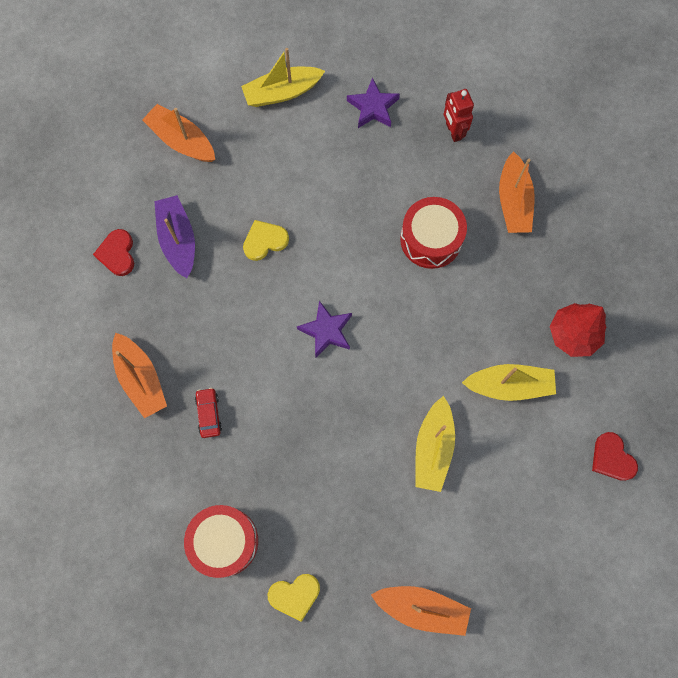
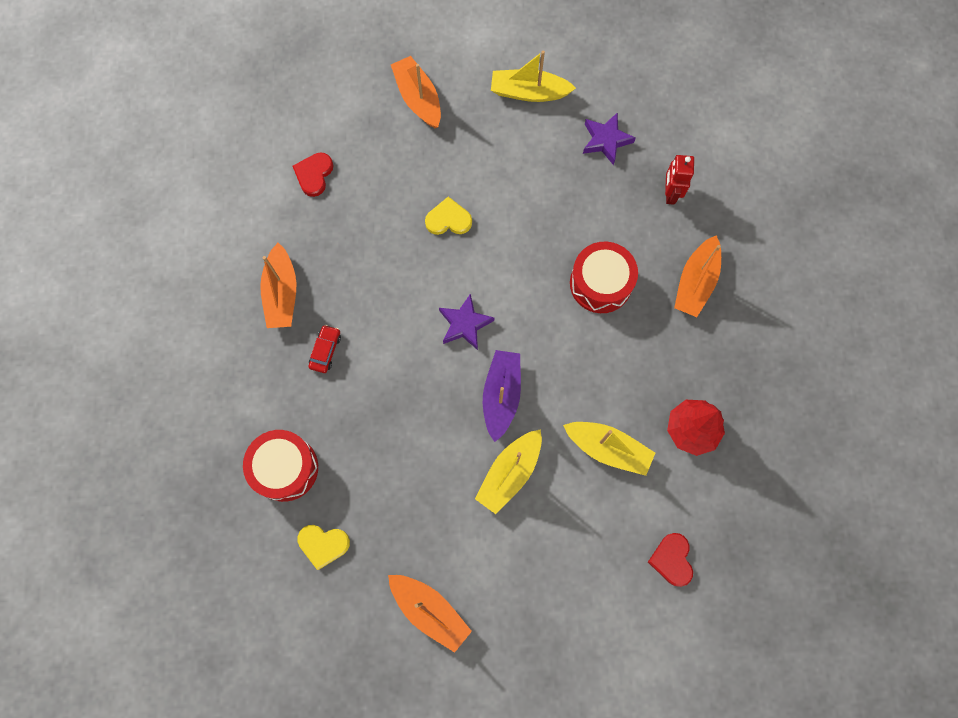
camera: 25 degrees right, 0 degrees up
purple boat [154,195,195,278] -> purple boat moved to [483,350,521,442]

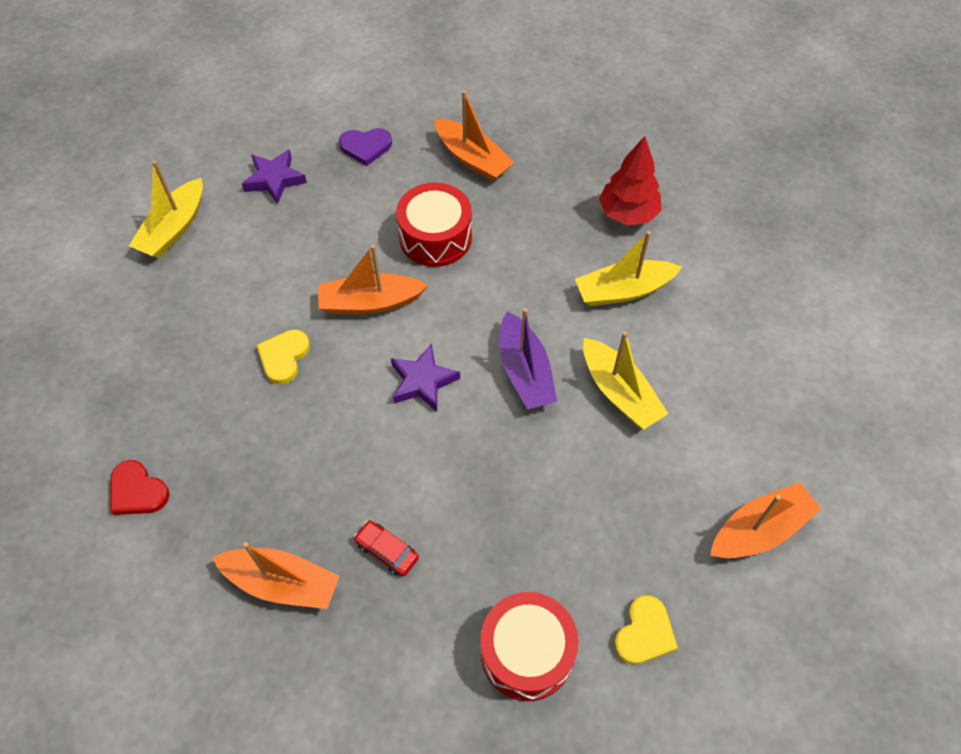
camera: 70 degrees left, 15 degrees down
orange boat [391,56,441,128] -> orange boat moved to [318,245,428,314]
purple boat [483,350,521,442] -> purple boat turned 135 degrees counterclockwise [500,308,557,410]
yellow boat [563,422,655,476] -> yellow boat turned 150 degrees counterclockwise [575,231,682,306]
red heart [648,533,693,587] -> none
red robot [665,155,694,205] -> purple heart [339,128,392,166]

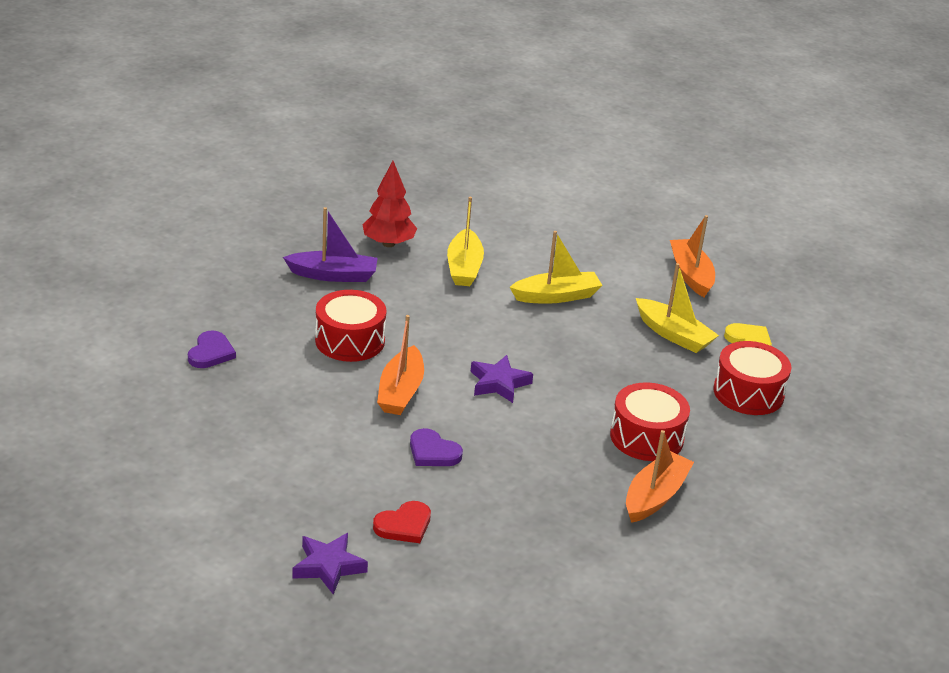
camera: 75 degrees left, 25 degrees down
red heart [110,460,169,515] -> red heart moved to [373,501,431,543]
yellow boat [129,161,203,258] -> yellow boat moved to [636,263,719,353]
purple star [242,149,307,205] -> purple star moved to [292,533,368,595]
yellow heart [256,330,310,384] -> purple heart [410,428,463,466]
red car [354,520,419,576] -> red drum [610,382,690,461]
orange boat [434,90,515,182] -> none
purple boat [500,308,557,410] -> purple boat moved to [283,207,378,282]

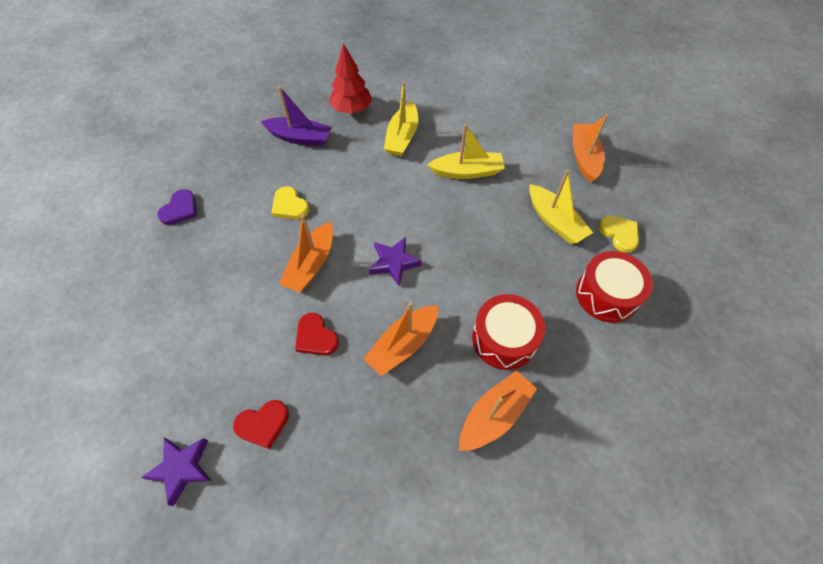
camera: 15 degrees right, 25 degrees up
red drum [315,290,387,362] -> yellow heart [271,186,309,219]
purple heart [410,428,463,466] -> red heart [295,313,339,356]
none -> orange boat [364,302,438,376]

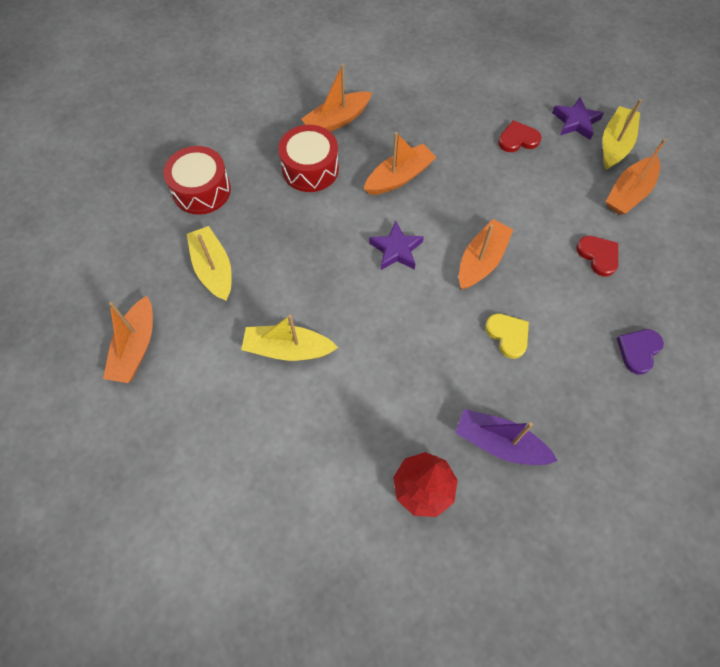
camera: 170 degrees left, 5 degrees up
red heart [295,313,339,356] -> red heart moved to [576,236,618,277]
yellow boat [384,81,418,156] -> yellow boat moved to [603,99,642,170]
yellow heart [599,216,639,253] -> none
none -> orange boat [606,139,666,215]

